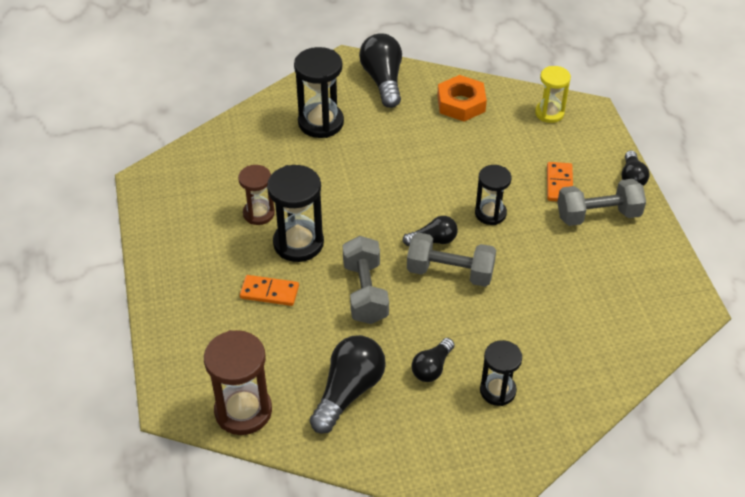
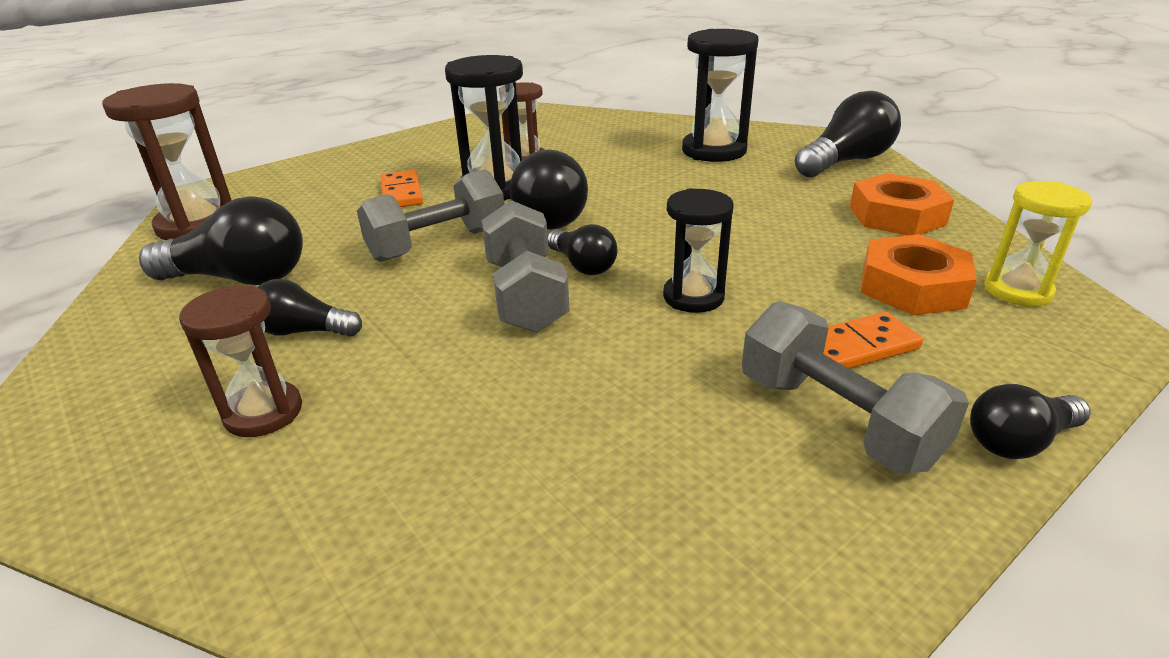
camera: 65 degrees right, 15 degrees down
black hourglass [480,340,522,406] -> brown hourglass [179,285,302,437]
none -> black light bulb [510,150,588,230]
none -> orange nut [861,234,977,315]

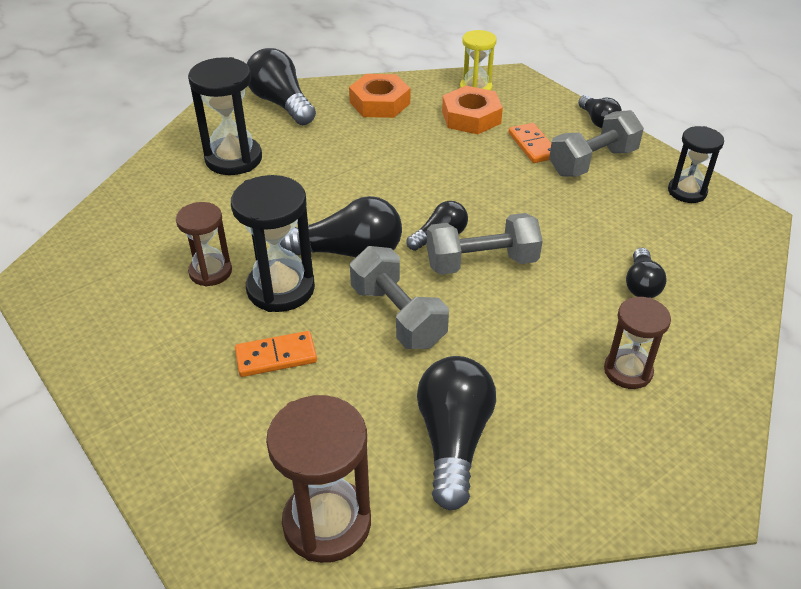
camera: 90 degrees left, 10 degrees up
black light bulb [257,279,362,337] -> black light bulb moved to [626,248,667,298]
black hourglass [663,188,733,313] -> black hourglass moved to [668,126,724,203]

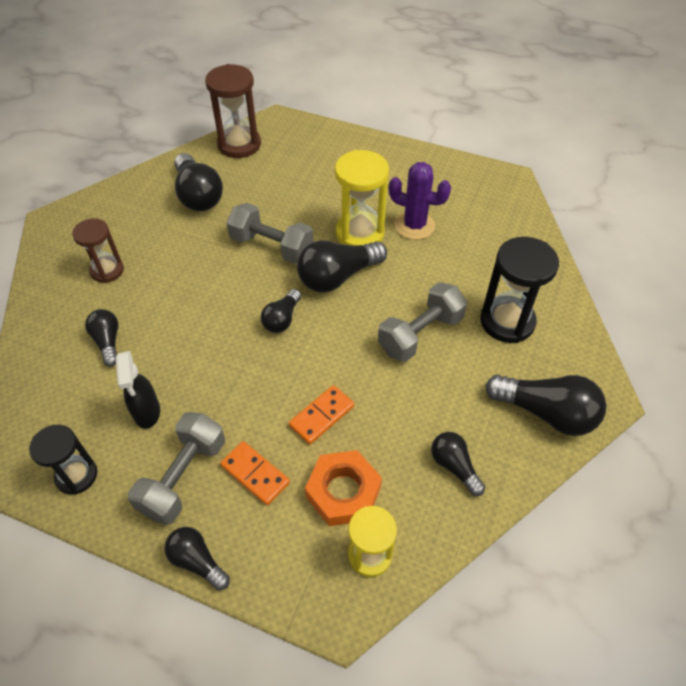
camera: 150 degrees right, 10 degrees up
brown hourglass [176,202,232,287] -> purple cactus [389,162,451,240]
black hourglass [231,175,315,312] -> yellow hourglass [335,150,389,246]
orange domino [235,331,317,377] -> orange domino moved to [289,385,354,444]
orange nut [349,74,410,118] -> black light bulb [431,432,485,496]
grey dumbbell [427,213,543,275] -> grey dumbbell moved to [378,282,467,362]
none -> black spray bottle [116,351,160,429]

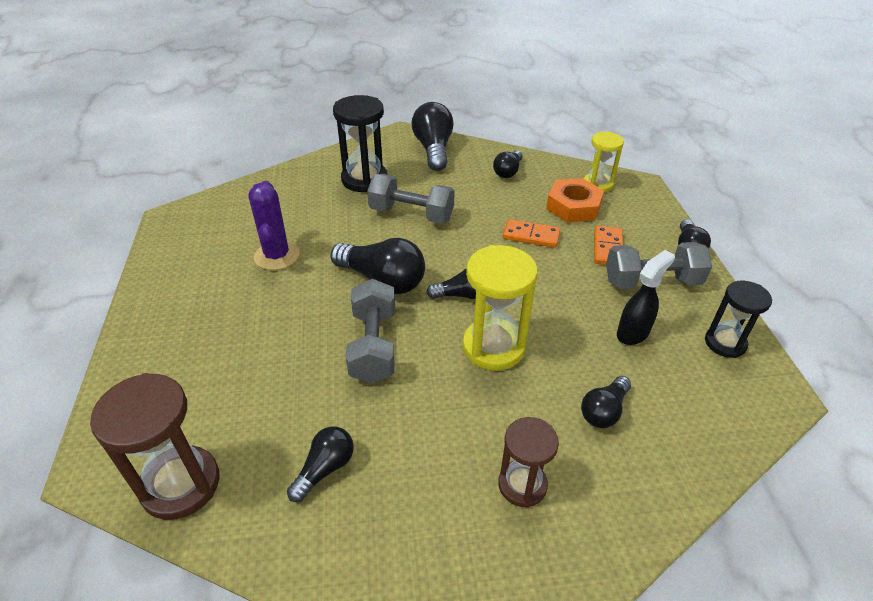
camera: 120 degrees left, 10 degrees down
black light bulb [174,153,223,211] -> black light bulb [287,426,354,502], size x0.58
yellow hourglass [335,150,389,246] -> yellow hourglass moved to [463,245,538,371]

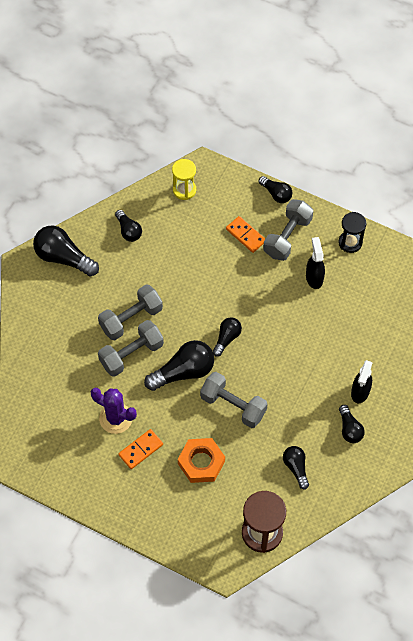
camera: 55 degrees left, 20 degrees up
black hourglass [333,95,387,192] -> none
yellow hourglass [463,245,538,371] -> none
brown hourglass [498,417,559,508] -> black spray bottle [351,360,373,404]
orange domino [503,219,560,248] -> orange domino moved to [118,429,163,469]
orange nut [546,178,604,223] -> orange nut moved to [178,438,225,483]
black light bulb [581,376,631,428] -> black light bulb moved to [339,405,365,443]
none -> grey dumbbell [98,320,164,377]

